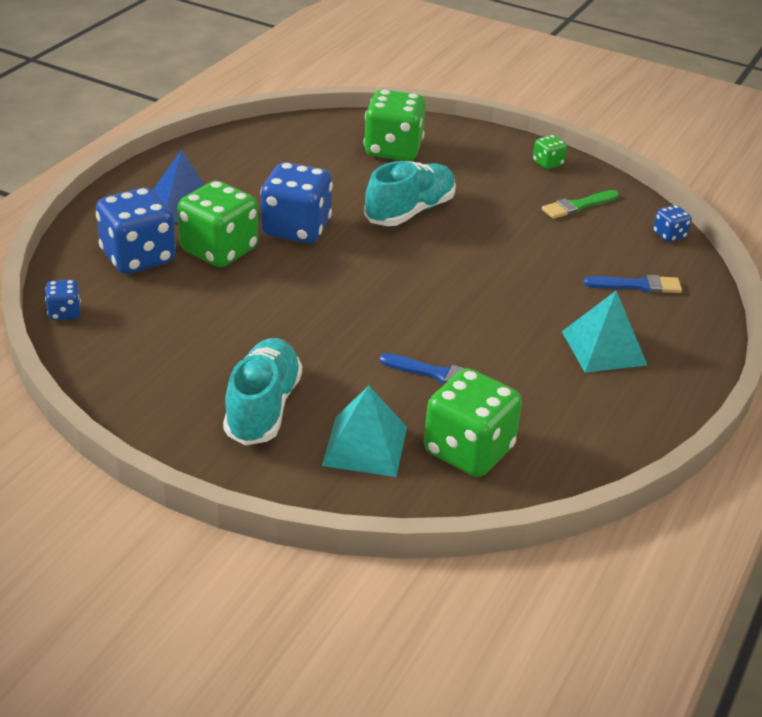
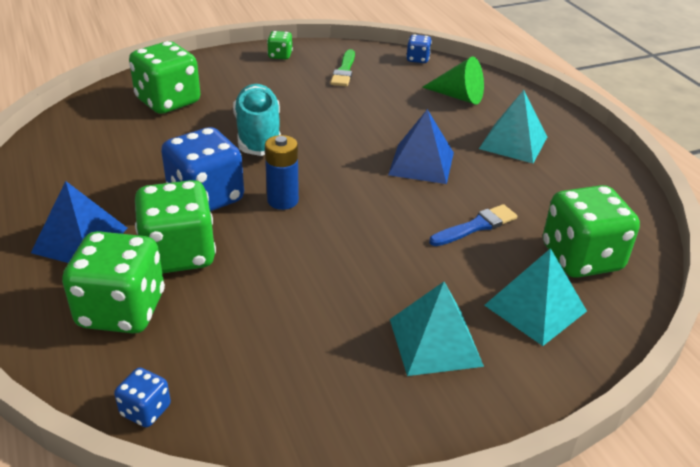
camera: 50 degrees left, 0 degrees up
blue dice [96,188,176,274] -> green dice [62,231,165,333]
turquoise shoe [223,338,302,445] -> turquoise pyramid [390,282,484,376]
blue brush [583,275,682,293] -> green cone [422,56,484,105]
none -> blue battery [265,135,299,210]
none -> blue pyramid [388,109,454,184]

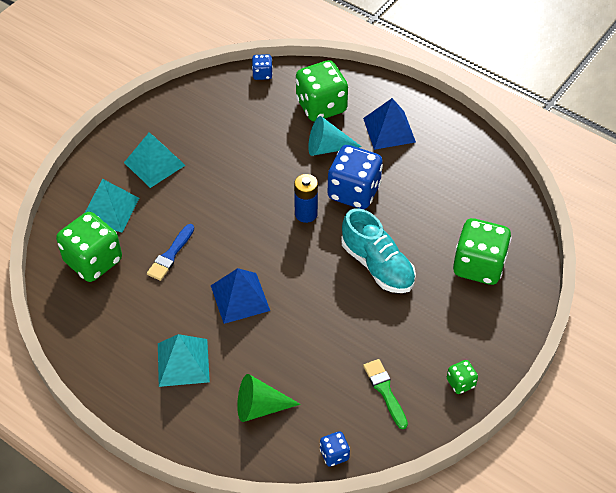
camera: 150 degrees right, 15 degrees up
green dice [135,180,216,273] -> turquoise cone [308,116,362,156]

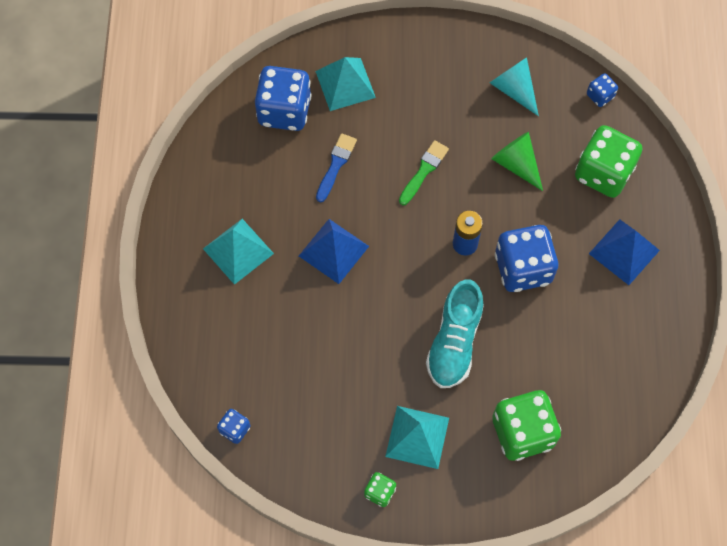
camera: 55 degrees right, 15 degrees up
green dice [56,212,122,282] -> blue dice [255,66,312,131]
turquoise pyramid [124,132,185,188] -> turquoise pyramid moved to [385,406,449,469]
blue brush [147,224,194,281] -> blue brush turned 120 degrees clockwise [316,133,357,202]
green cone [237,374,301,422] -> green cone moved to [491,132,543,191]
turquoise cone [308,116,362,156] -> turquoise cone moved to [490,57,539,116]
green brush [363,359,408,429] -> green brush moved to [399,140,449,205]

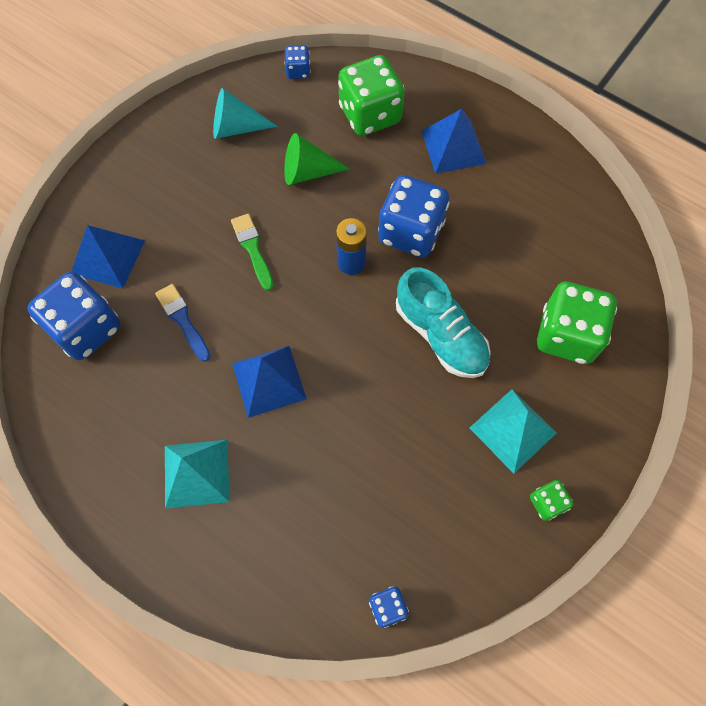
camera: 55 degrees left, 0 degrees up
turquoise pyramid [316,57,376,111] -> blue pyramid [71,225,145,289]

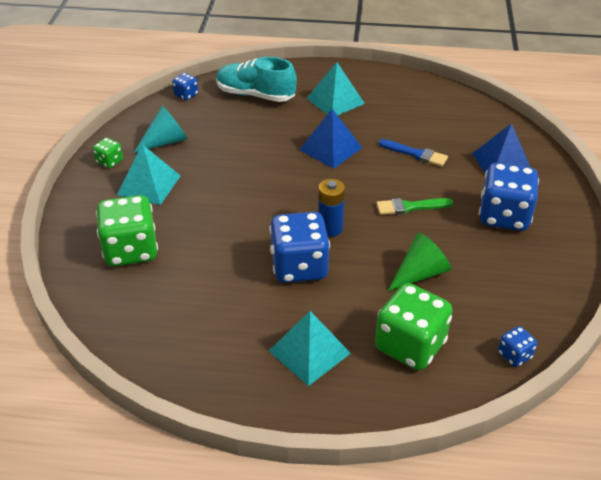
camera: 150 degrees right, 25 degrees down
blue dice [27,272,120,360] -> blue dice moved to [479,163,539,231]
turquoise cone [213,88,278,139] -> turquoise cone moved to [134,105,188,153]
green brush [231,214,274,291] -> green brush turned 135 degrees clockwise [376,198,453,215]
turquoise shoe [396,267,491,378] -> turquoise shoe moved to [216,57,297,102]
blue pyramid [422,109,487,174] -> turquoise pyramid [269,311,351,386]

